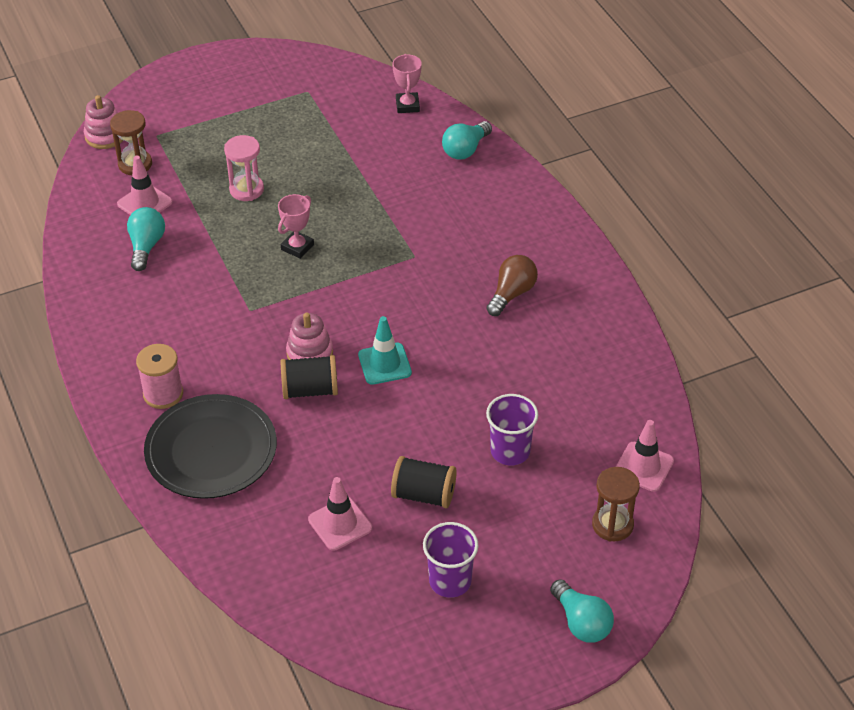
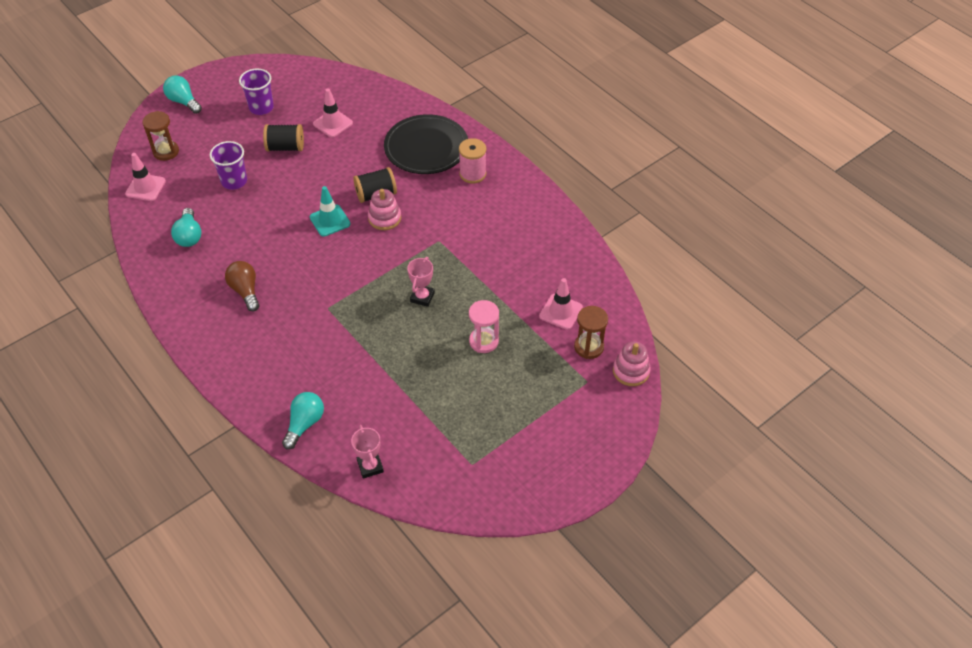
camera: 165 degrees right, 5 degrees up
turquoise light bulb [127,207,165,271] -> turquoise light bulb moved to [171,208,202,247]
brown light bulb [486,255,538,316] -> brown light bulb turned 135 degrees clockwise [225,261,259,311]

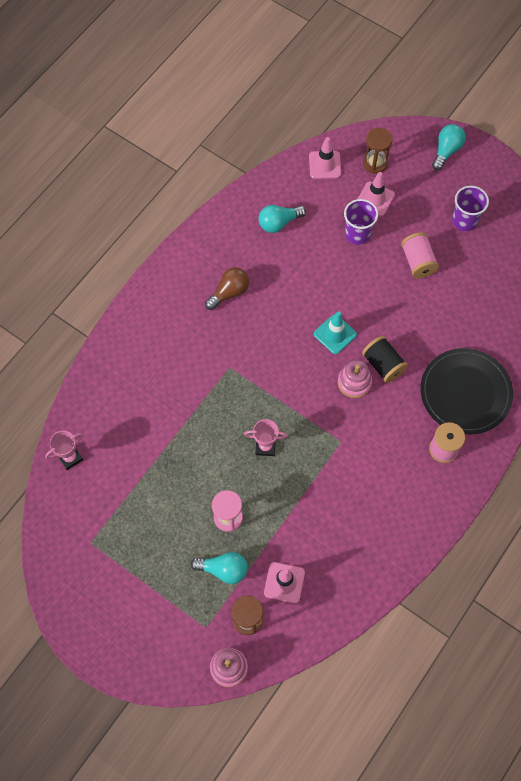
camera: 75 degrees right, 15 degrees up
black spool [263,124,304,151] -> pink spool [401,232,439,278]
turquoise light bulb [282,392,324,450] -> turquoise light bulb moved to [191,552,248,584]
pink traffic cone [313,89,353,138] -> pink traffic cone moved to [358,172,395,216]

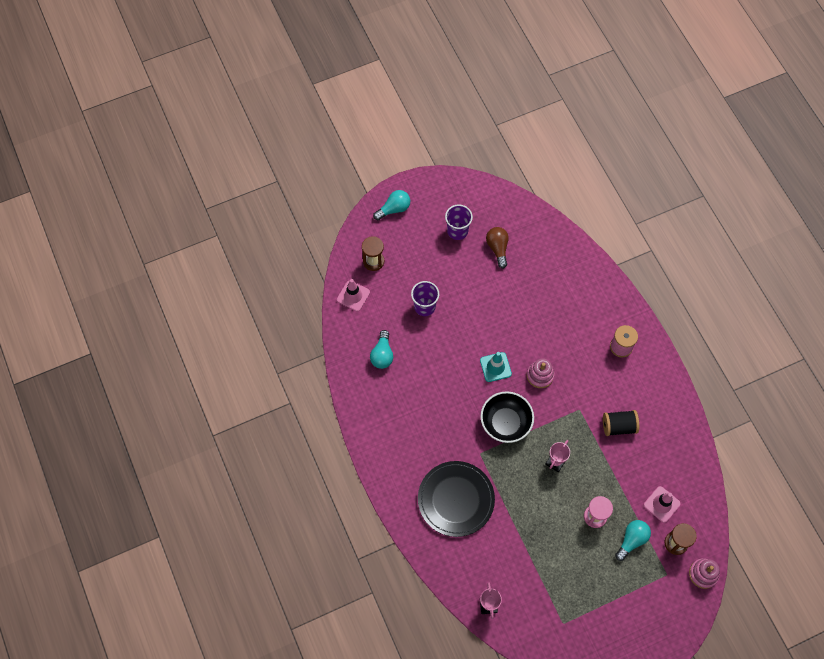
camera: 60 degrees left, 0 degrees up
brown light bulb [205,267,249,310] -> brown light bulb moved to [486,227,509,269]
pink traffic cone [358,172,395,216] -> none
black spool [362,336,408,383] -> black spool moved to [603,410,639,436]
pink spool [401,232,439,278] -> none
black plate [420,348,513,434] -> black plate moved to [418,461,495,537]
turquoise light bulb [432,124,466,170] -> turquoise light bulb turned 90 degrees clockwise [373,190,410,220]
none -> black bowl [480,392,534,443]

